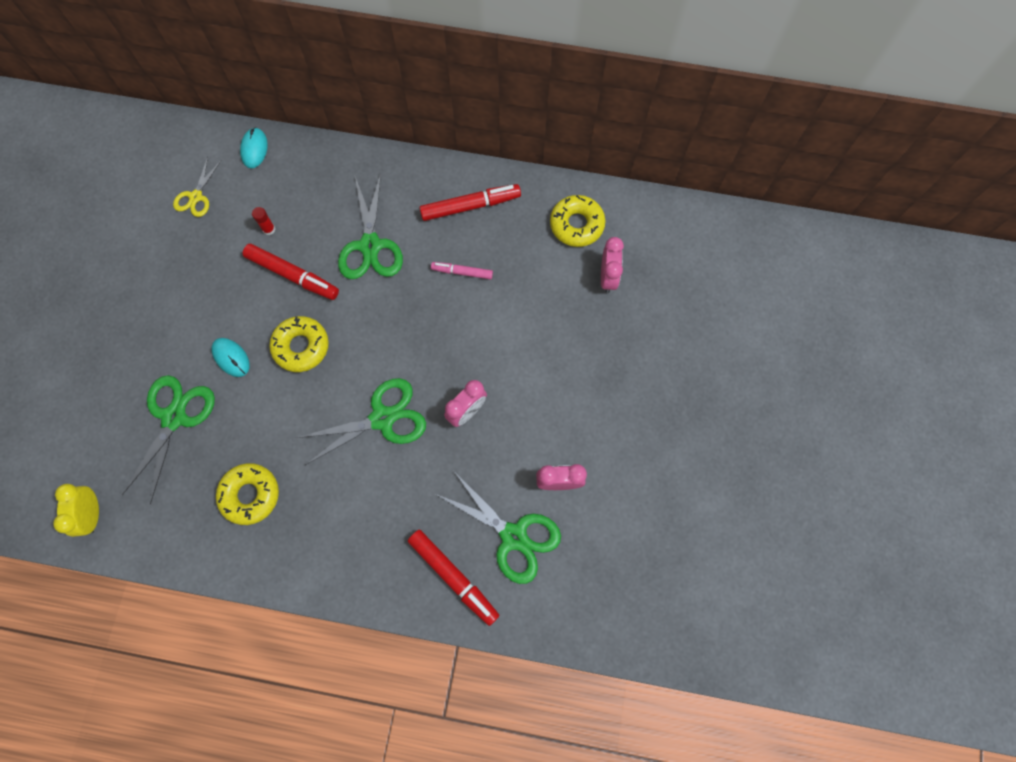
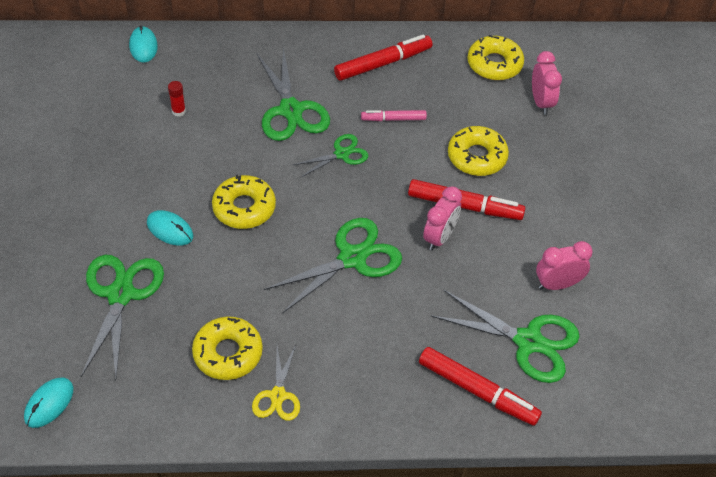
camera: 15 degrees left, 20 degrees down
yellow clock [53,484,99,537] -> turquoise mouse [24,378,73,428]
yellow scissors [173,157,221,217] -> yellow scissors moved to [252,345,300,421]
red marker [242,244,339,300] -> red marker moved to [408,179,525,220]
none -> green scissors [293,134,368,178]
none -> yellow donut [448,126,509,176]

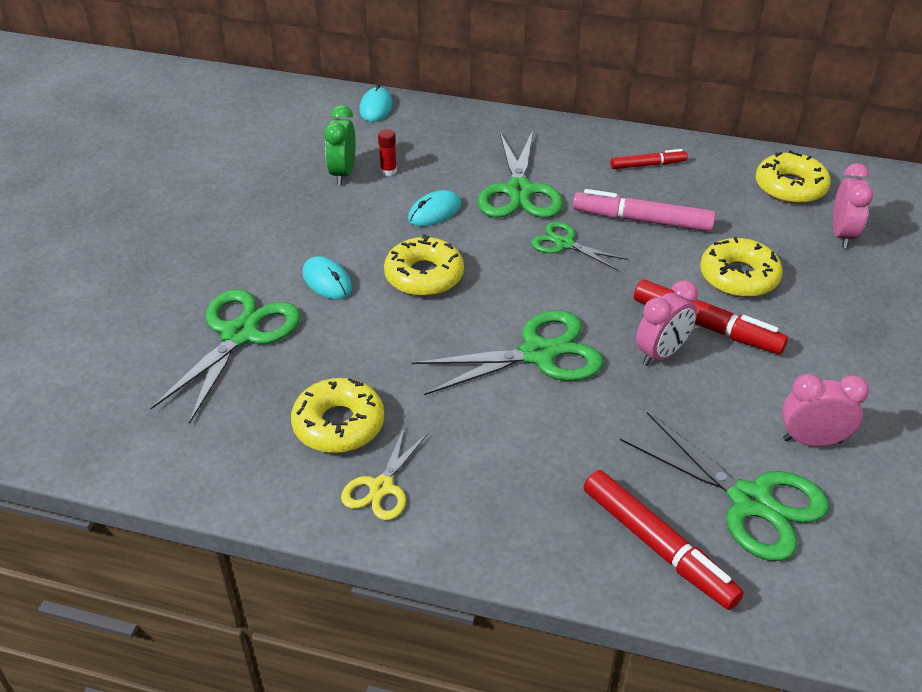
camera: 20 degrees right, 10 degrees down
turquoise mouse [24,378,73,428] -> turquoise mouse moved to [408,190,461,226]
green scissors [293,134,368,178] -> green scissors turned 135 degrees counterclockwise [531,222,628,271]
red marker [334,35,432,81] -> red marker [610,149,688,169], size x0.59
pink marker [361,110,427,121] -> pink marker [573,189,716,232], size x1.69
none -> green clock [324,105,356,185]

